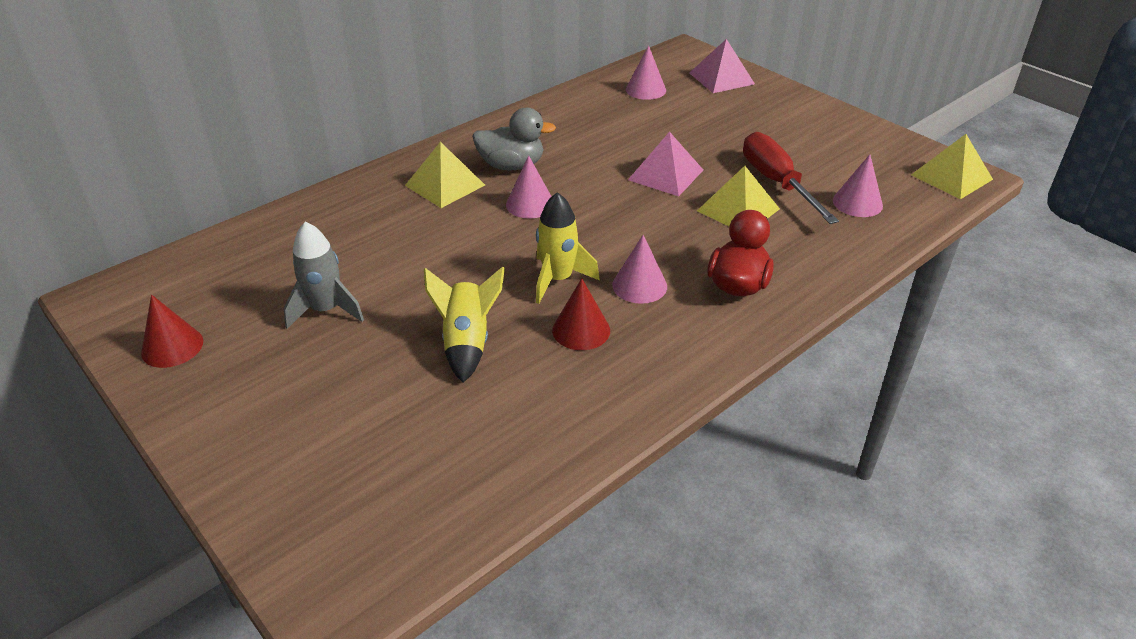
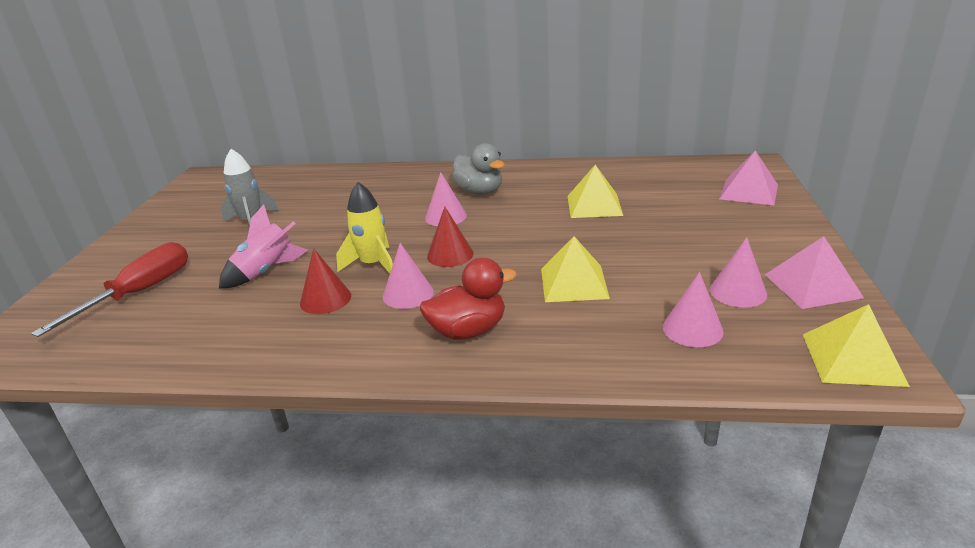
camera: 50 degrees right, 10 degrees down
red cone [141,295,203,368] -> red cone moved to [427,207,474,267]
yellow pyramid [405,142,485,208] -> yellow pyramid moved to [568,165,623,218]
yellow rocket [424,266,505,383] -> pink rocket [219,205,308,288]
pink cone [626,45,666,100] -> pink cone moved to [710,237,767,308]
pink pyramid [628,131,703,196] -> pink pyramid moved to [765,236,864,309]
red screwdriver [743,132,839,224] -> red screwdriver moved to [31,242,188,337]

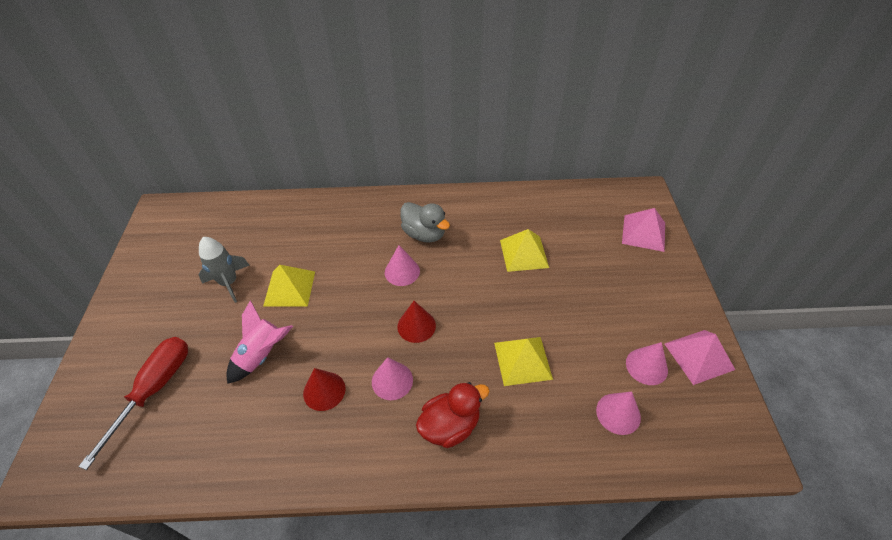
camera: 10 degrees left, 20 degrees up
yellow rocket [336,182,393,274] -> none
yellow pyramid [803,304,910,387] -> yellow pyramid moved to [263,265,315,307]

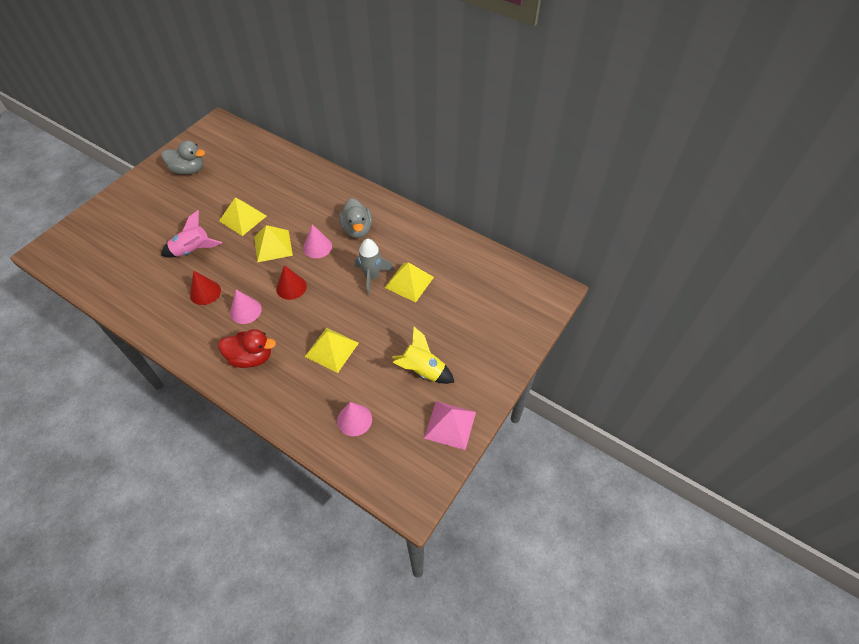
camera: 35 degrees right, 5 degrees up
red screwdriver [78,337,188,470] -> none
grey rocket [199,237,250,303] -> grey rocket moved to [355,239,394,295]
pink pyramid [622,208,665,252] -> none
pink cone [626,342,668,385] -> none
none -> grey duck [161,140,205,175]
none -> yellow pyramid [254,225,293,262]
none -> yellow rocket [392,327,454,384]

